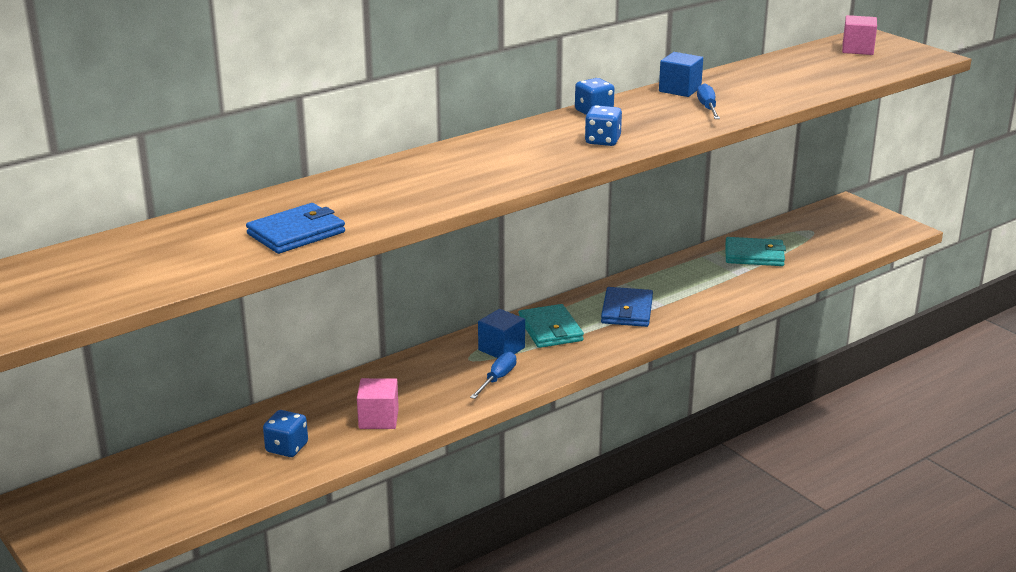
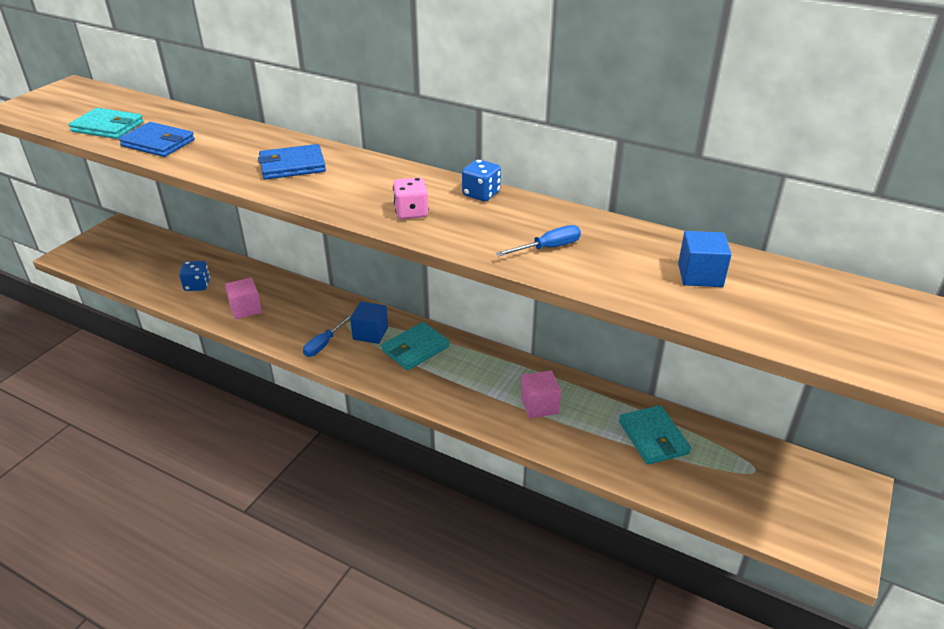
camera: 65 degrees right, 10 degrees up
blue screwdriver [470,352,516,399] -> blue screwdriver turned 120 degrees clockwise [303,315,351,357]
blue dice [585,105,622,146] -> pink dice [393,177,429,219]
blue wallet [601,287,653,327] -> blue wallet moved to [258,144,326,180]
blue cube [659,52,703,97] -> blue cube moved to [678,231,732,287]
pink cube [842,15,877,55] -> pink cube moved to [521,371,561,418]
none -> turquoise wallet [69,108,144,139]

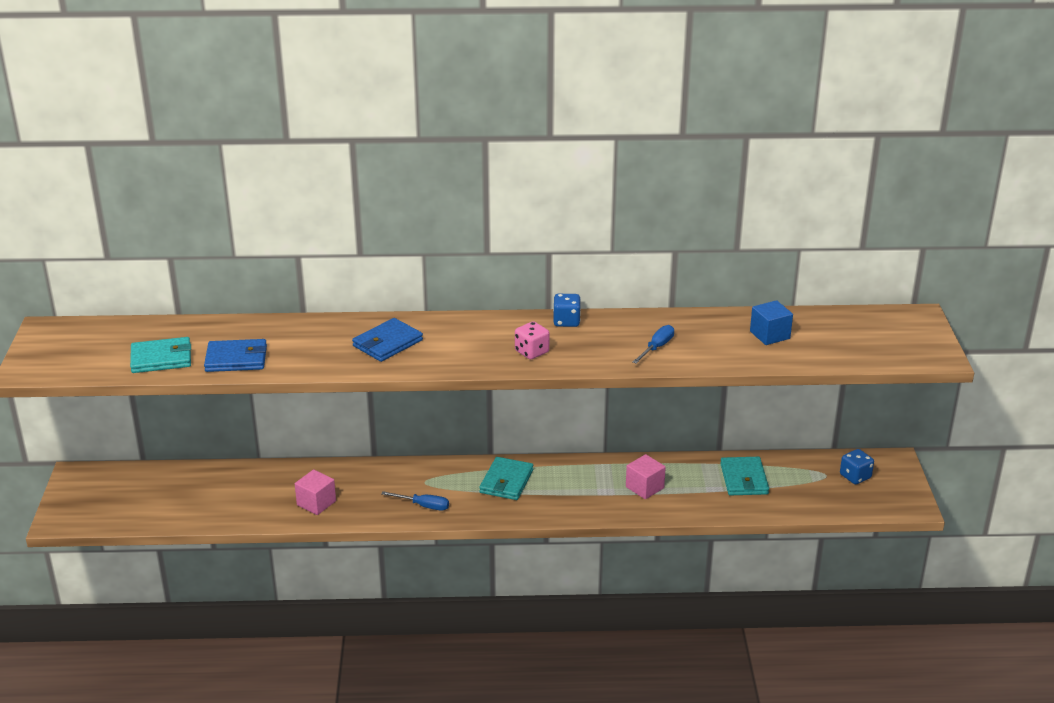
camera: 30 degrees left, 5 degrees down
blue dice [179,261,210,291] -> blue dice moved to [840,449,874,484]
blue screwdriver [303,315,351,357] -> blue screwdriver turned 75 degrees counterclockwise [381,491,449,510]
blue cube [350,301,388,344] -> none
turquoise wallet [619,405,691,465] -> turquoise wallet turned 45 degrees clockwise [720,457,769,495]

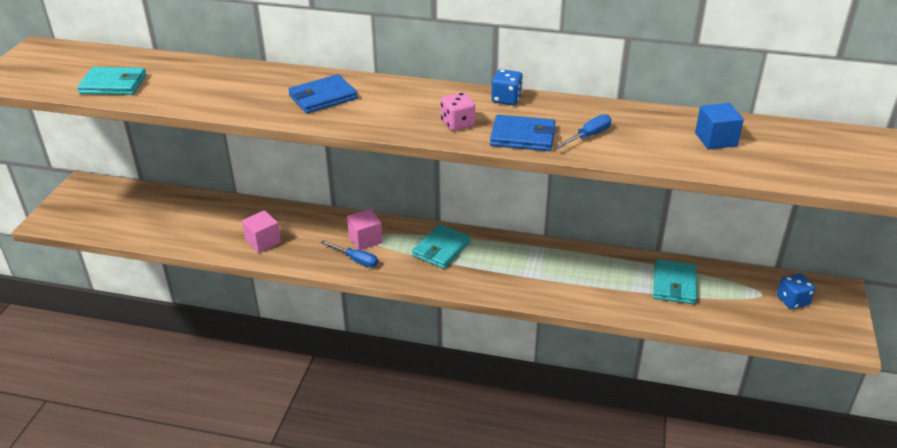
camera: 15 degrees right, 5 degrees up
blue wallet [204,339,267,372] -> blue wallet moved to [490,115,556,151]
pink cube [626,454,666,499] -> pink cube moved to [347,209,383,250]

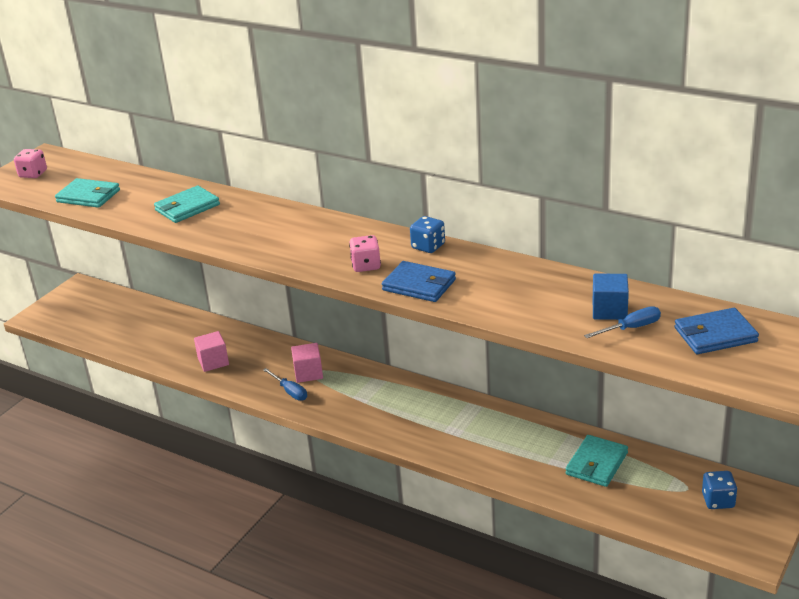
camera: 20 degrees right, 5 degrees down
blue wallet [288,74,358,114] -> blue wallet moved to [674,308,759,354]
turquoise wallet [412,224,471,269] -> turquoise wallet moved to [154,186,220,223]
blue screwdriver [554,114,612,149] -> blue screwdriver moved to [584,306,661,338]
none -> pink dice [14,149,47,178]

